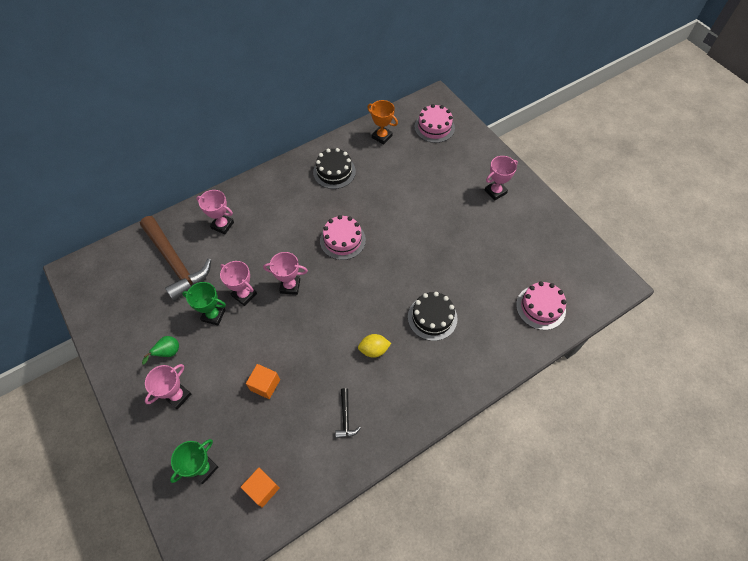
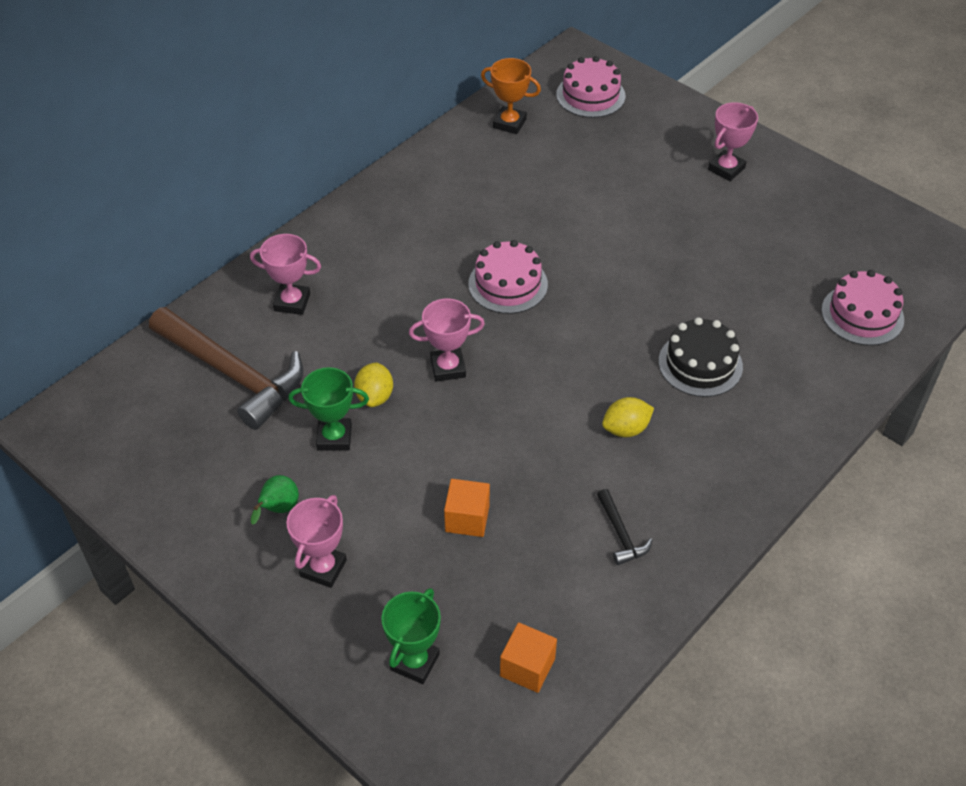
camera: 15 degrees left, 10 degrees down
pink trophy [220,261,257,306] -> yellow lemon [354,362,393,407]
black cake [313,148,356,189] -> none

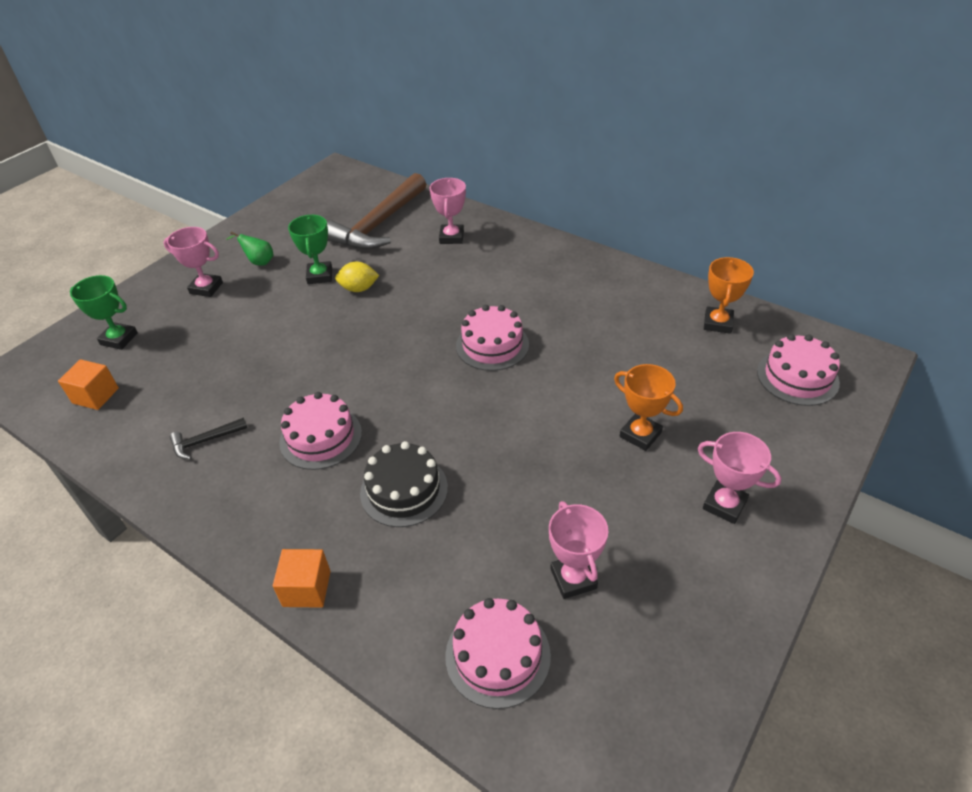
camera: 85 degrees right, 5 degrees down
pink trophy [409,298,485,382] -> pink trophy moved to [549,501,608,599]
orange cube [444,479,490,537] -> orange cube moved to [273,549,331,608]
yellow lemon [602,397,654,437] -> pink cake [279,392,362,470]
none -> orange trophy [614,364,683,451]

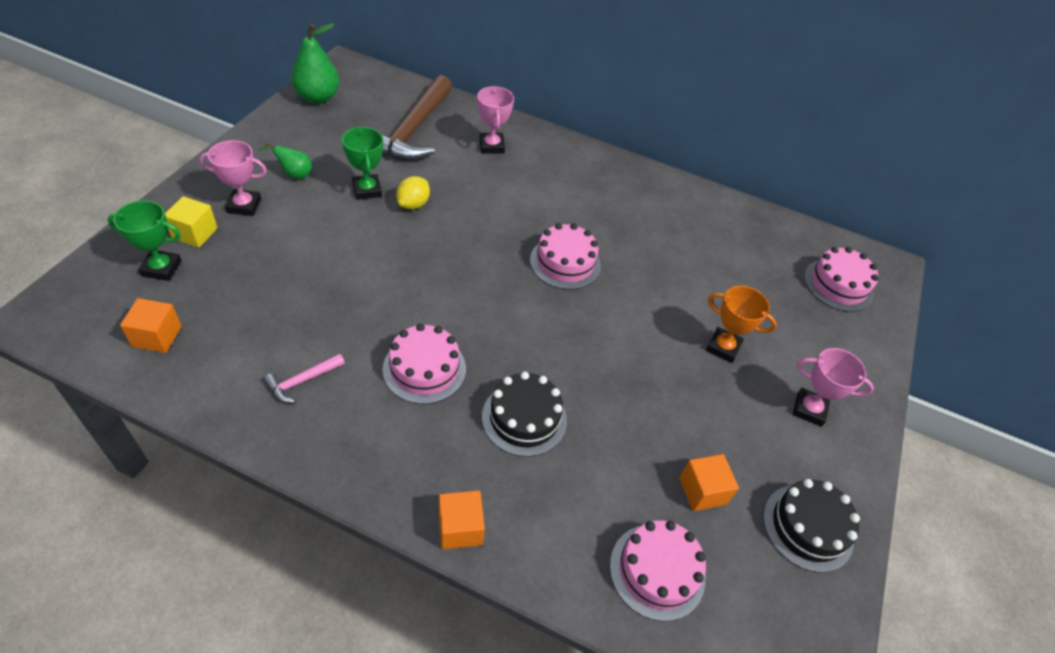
camera: 20 degrees left, 5 degrees up
black hammer [170,417,247,459] -> pink hammer [264,353,345,403]
yellow lemon [335,262,379,292] -> yellow lemon turned 45 degrees counterclockwise [396,176,430,209]
pink trophy [549,501,608,599] -> orange cube [679,454,739,511]
orange trophy [704,257,754,334] -> none
none -> yellow cube [165,196,218,248]
none -> green pear [291,23,339,104]
none -> black cake [763,479,860,573]

